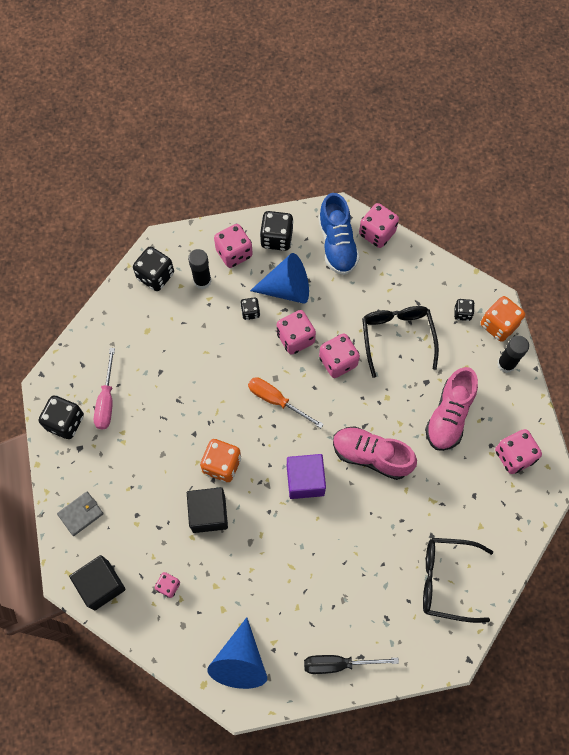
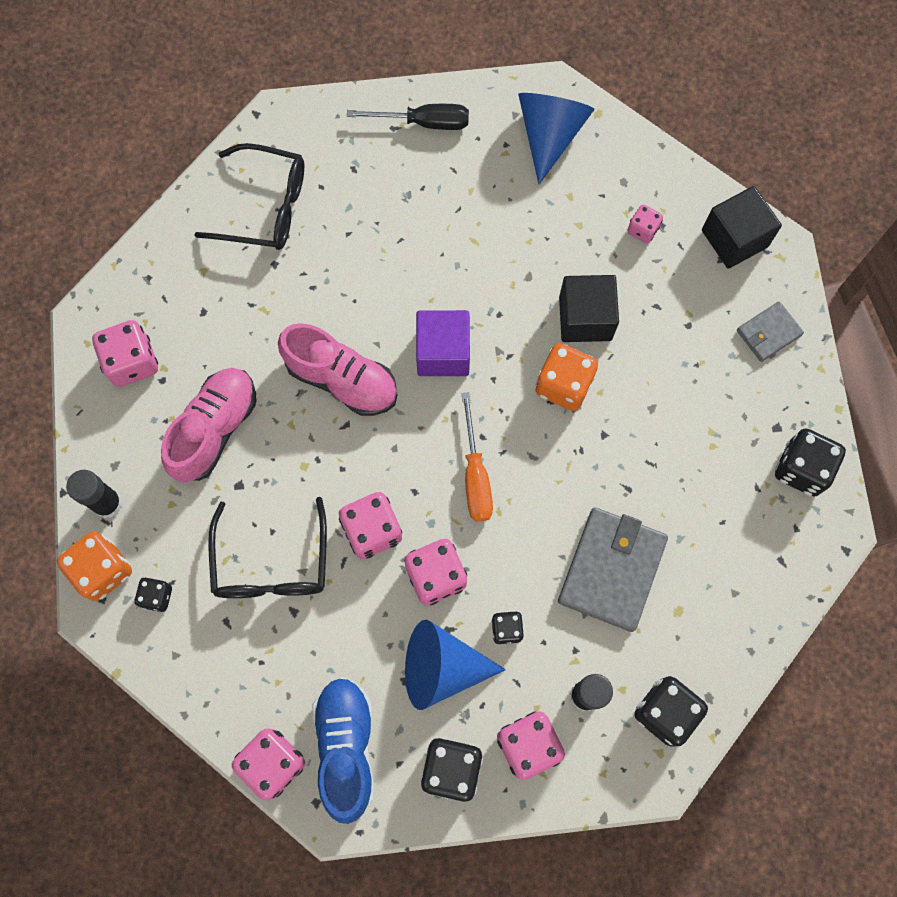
camera: 175 degrees left, 5 degrees up
pink screwdriver [94,348,115,429] -> none
orange screwdriver [248,377,324,428] -> orange screwdriver turned 45 degrees clockwise [462,392,493,522]
none -> grey wallet [558,507,668,632]

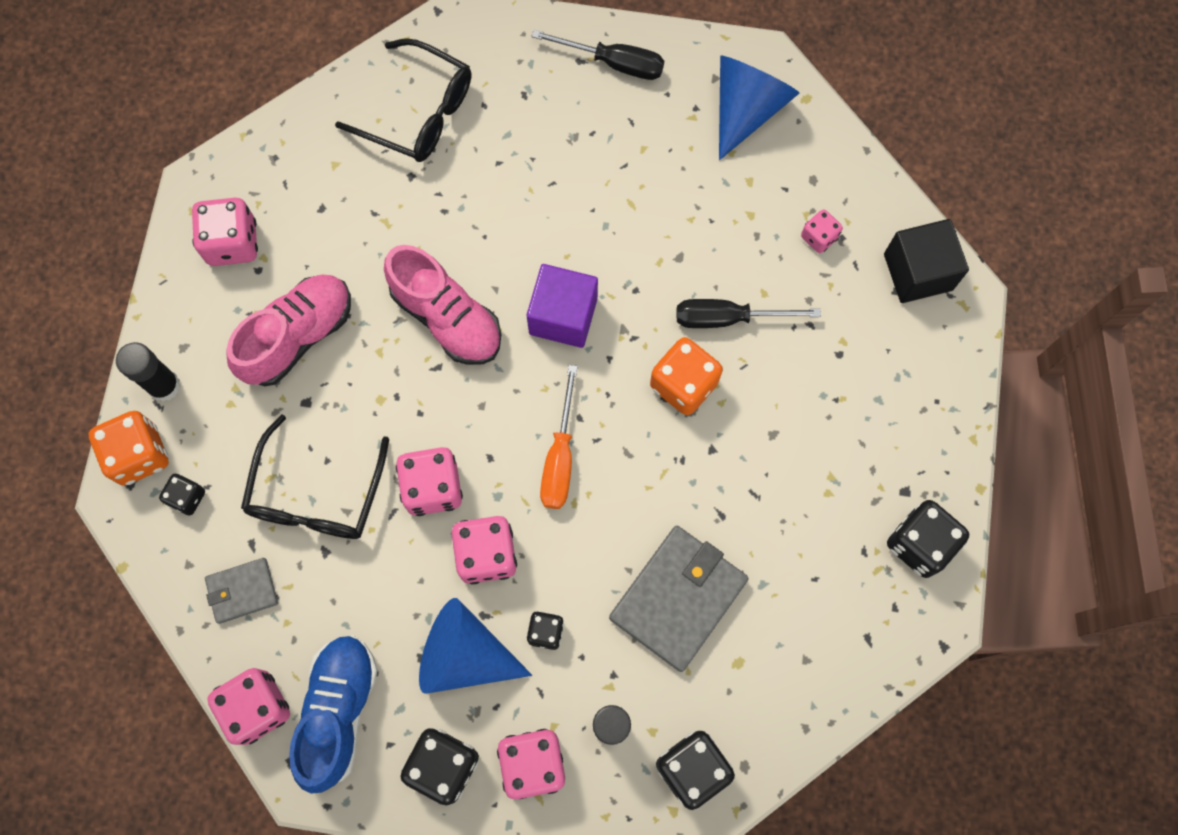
camera: 15 degrees right, 0 degrees up
black cube [559,275,619,342] -> black screwdriver [676,299,821,328]
grey wallet [737,301,804,362] -> grey wallet moved to [205,558,278,624]

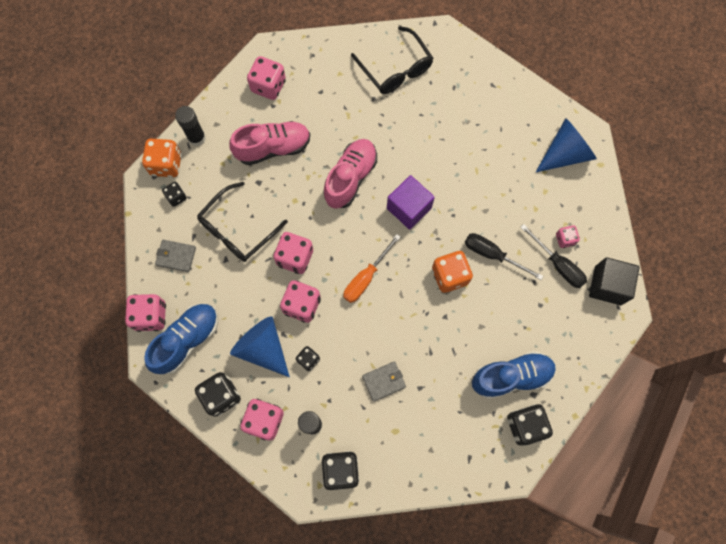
camera: 30 degrees right, 0 degrees up
pink shoe [384,245,501,365] -> pink shoe turned 135 degrees counterclockwise [323,139,377,209]
black screwdriver [531,30,664,80] -> black screwdriver moved to [520,224,587,288]
grey wallet [609,526,749,672] -> grey wallet [362,361,406,402], size x0.54
none -> blue shoe [472,351,556,399]

